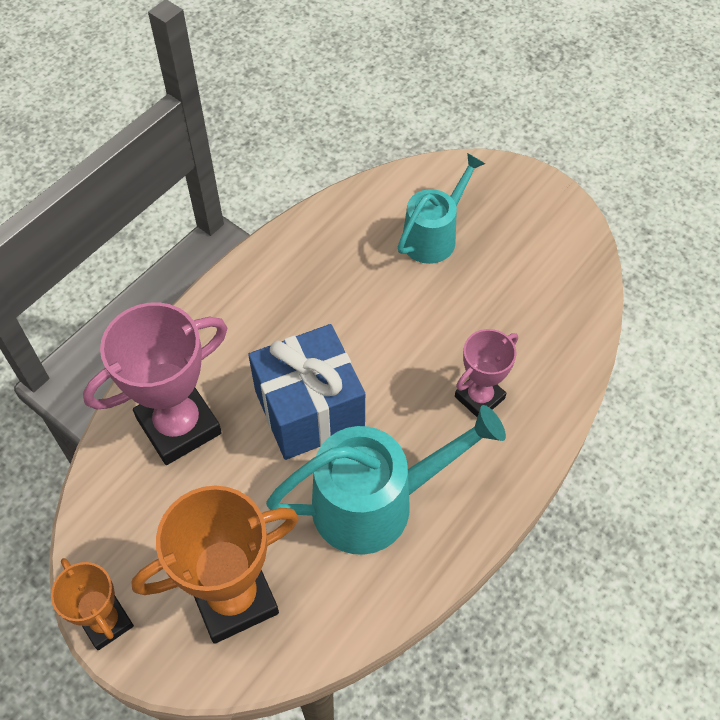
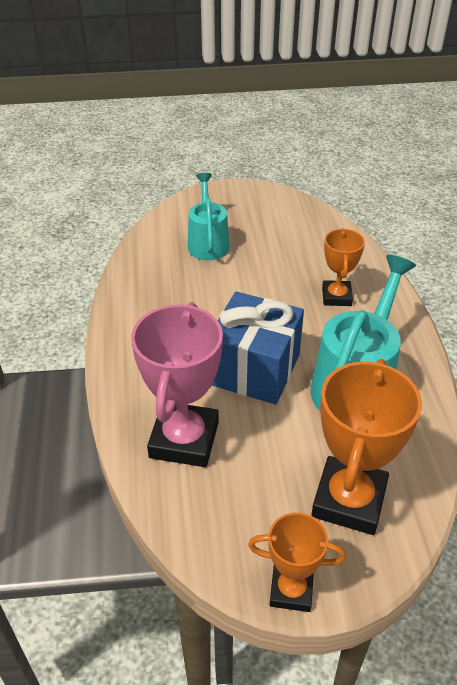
camera: 45 degrees left, 15 degrees down
pink trophy [455,329,518,417] -> orange trophy [322,228,365,306]

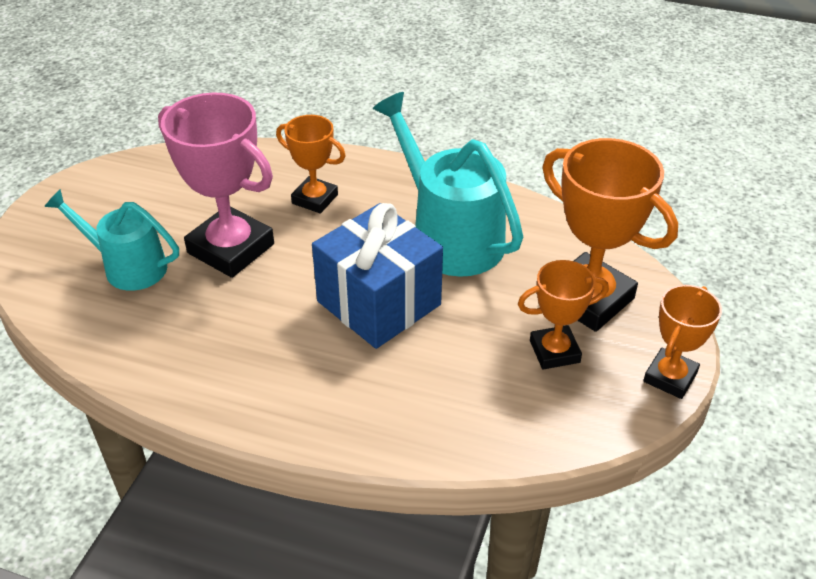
camera: 65 degrees left, 0 degrees up
pink trophy [131,302,223,467] -> pink trophy moved to [158,92,274,278]
none -> orange trophy [518,260,609,369]

